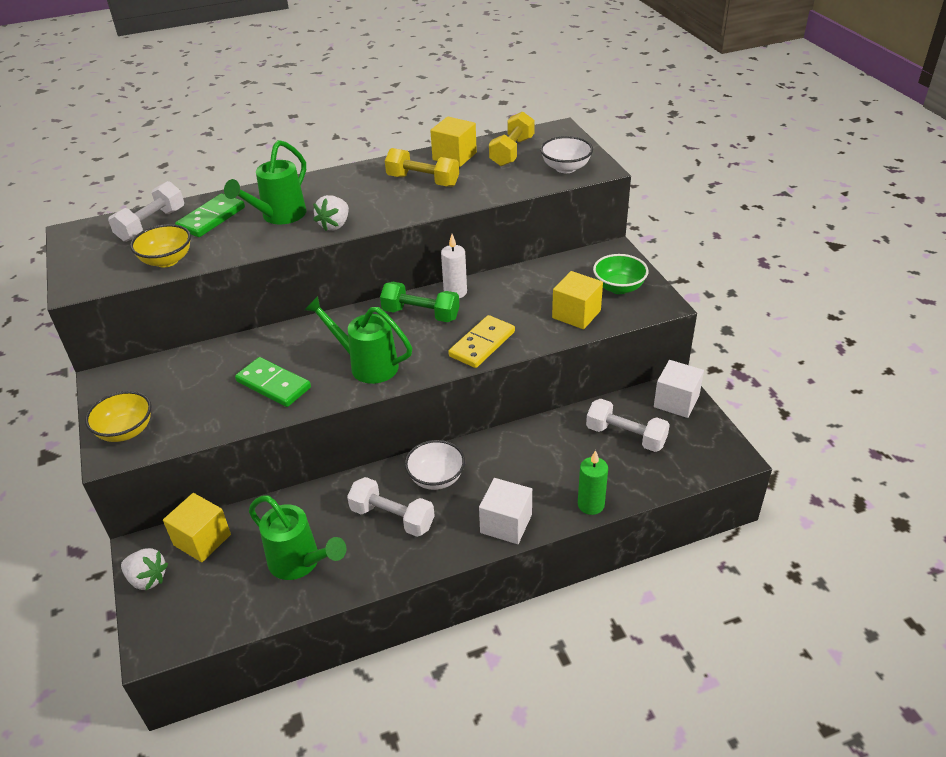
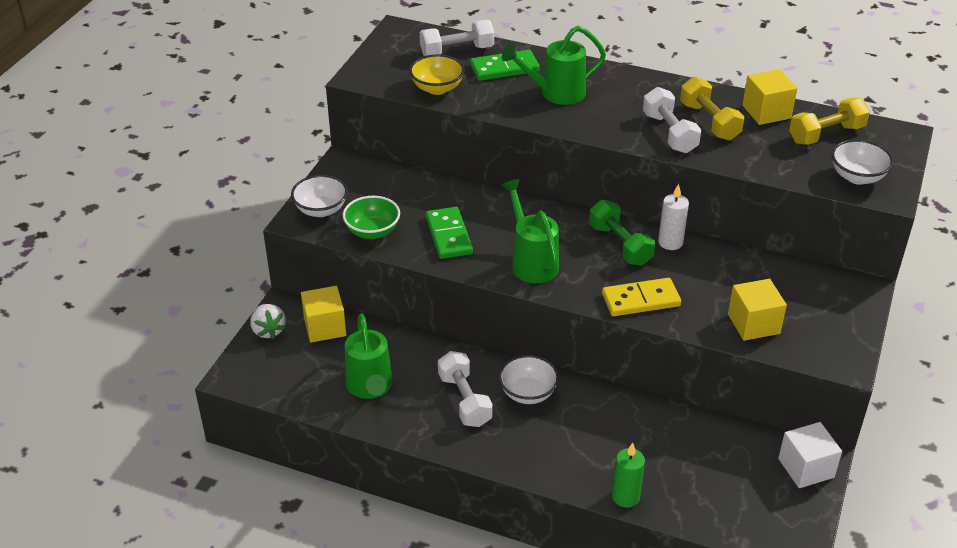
camera: 40 degrees right, 0 degrees up
yellow bowl [85,391,151,442] -> white bowl [291,175,348,217]
white strawberry [313,195,349,231] -> none
white cube [479,478,532,544] -> none
white dumbbell [586,399,670,452] -> white dumbbell moved to [643,87,701,153]
green bowl [593,254,649,294] -> green bowl moved to [343,196,400,239]

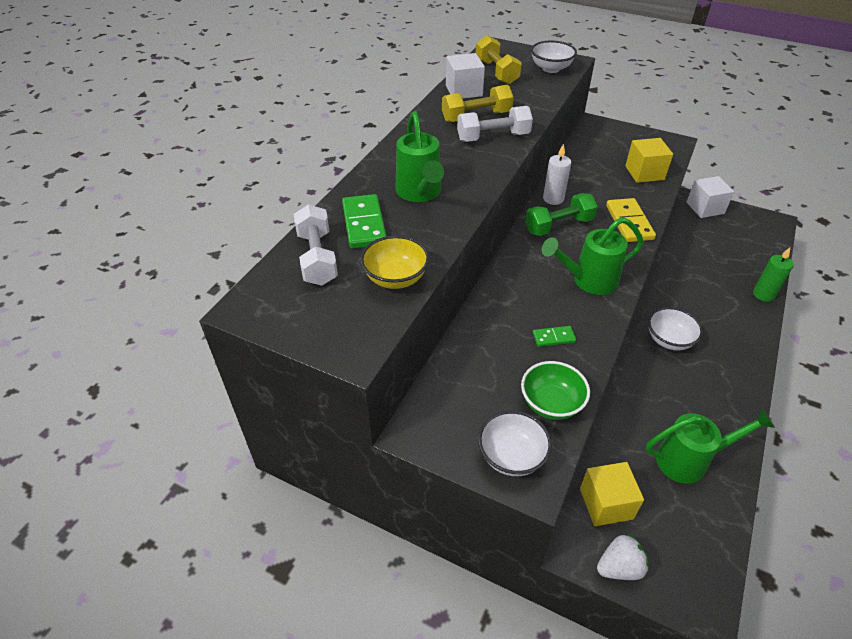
camera: 85 degrees left, 5 degrees up
green domino [426,207,473,259] -> green domino [533,326,576,347], size x0.55
white dumbbell [438,351,493,427] -> none
yellow cube [742,69,797,125] -> white cube [446,53,485,99]

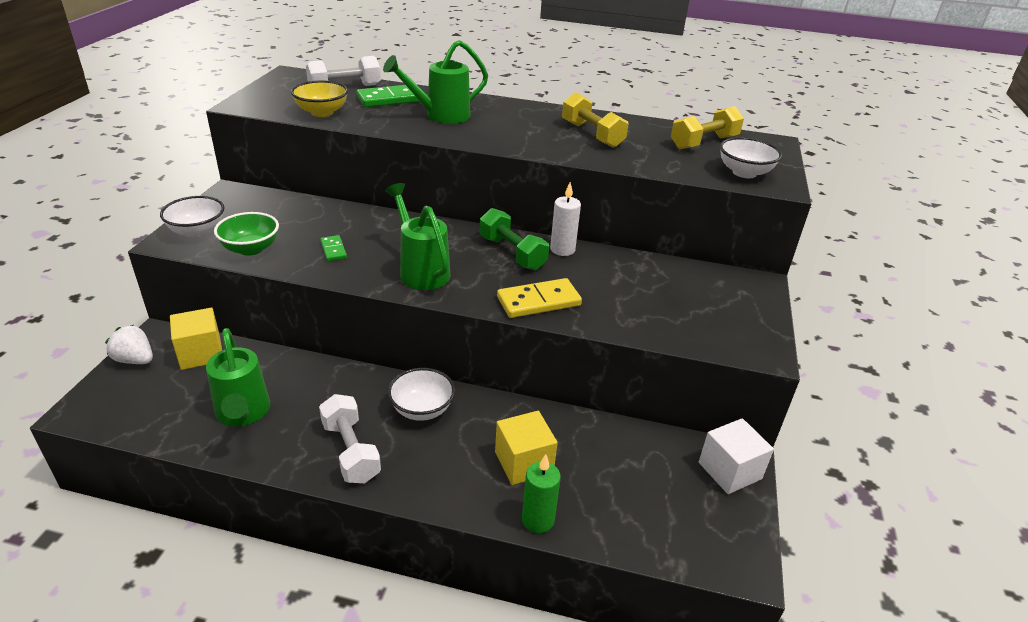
camera: 75 degrees right, 10 degrees down
white cube [446,53,485,99] -> none
white dumbbell [457,106,533,142] -> white dumbbell moved to [319,394,381,483]
white strawberry [597,533,649,580] -> white strawberry turned 150 degrees clockwise [105,325,153,364]
yellow cube [625,138,673,183] -> yellow cube moved to [495,411,558,485]

